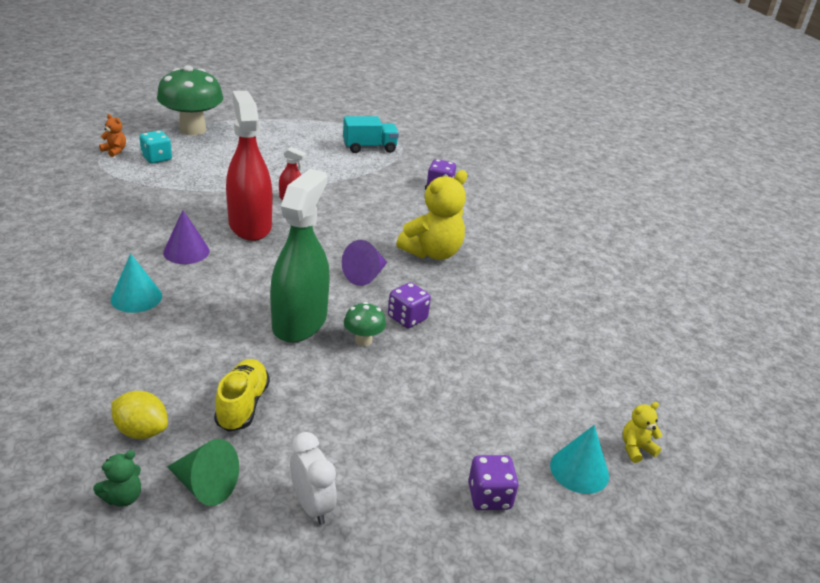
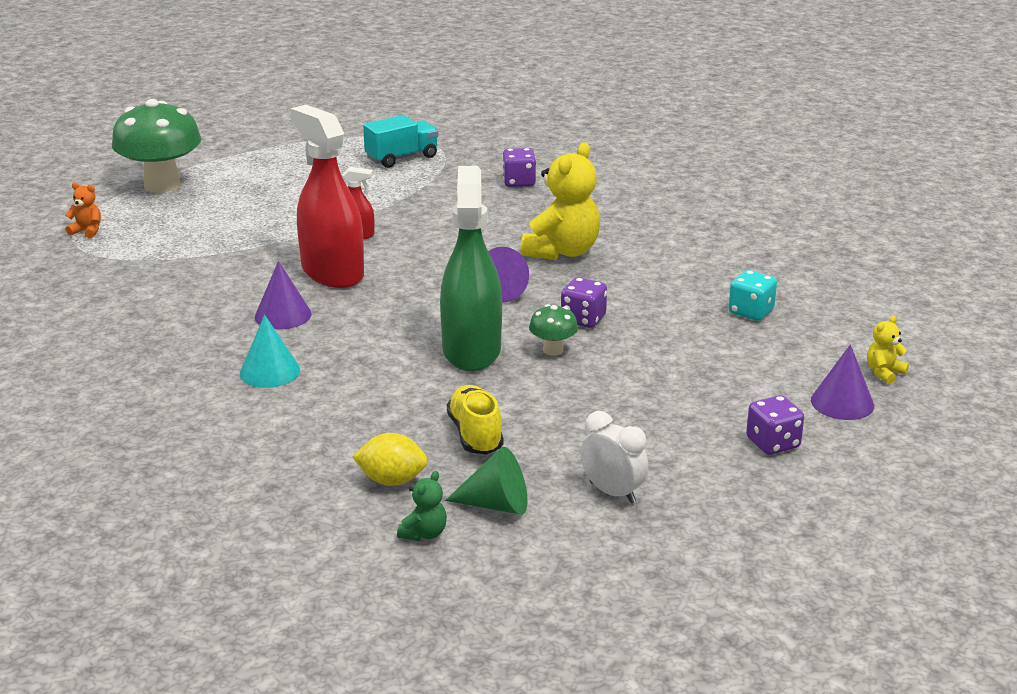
camera: 15 degrees left, 5 degrees down
turquoise dice [139,130,172,163] -> turquoise dice moved to [728,270,777,321]
turquoise cone [550,425,609,494] -> purple cone [811,344,874,420]

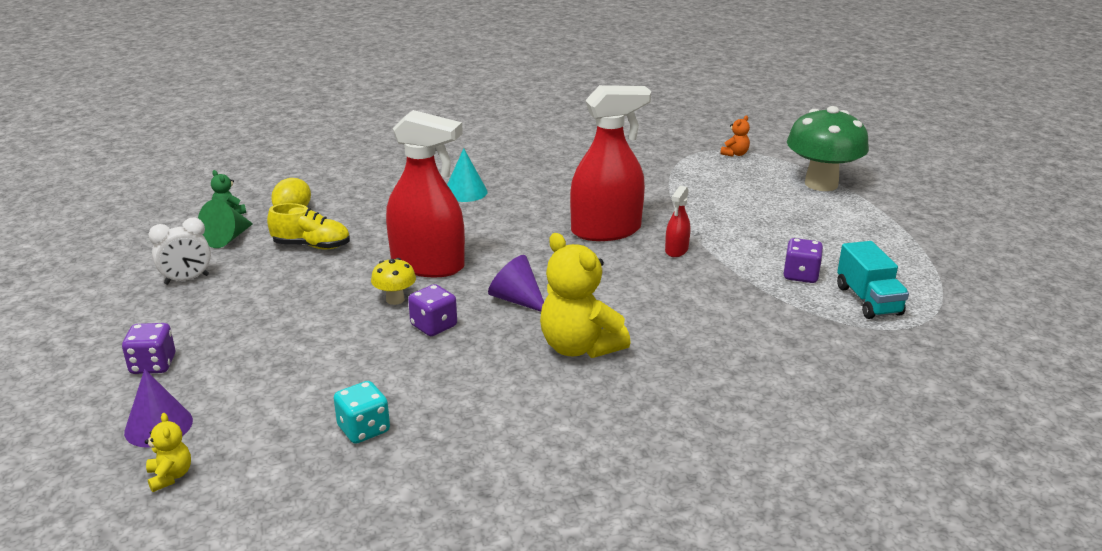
camera: 110 degrees right, 0 degrees up
purple cone [255,261,312,329] -> none
green spray bottle [440,166,502,371] -> red spray bottle [386,110,465,277]
purple dice [502,148,536,187] -> purple dice moved to [784,238,823,283]
green mushroom [529,304,578,356] -> yellow mushroom [371,258,416,305]

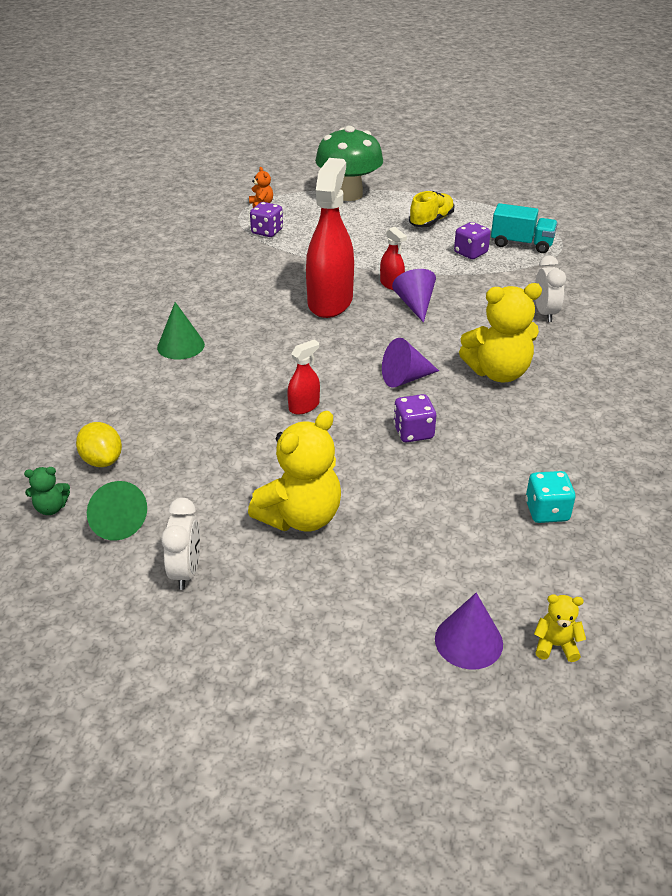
camera: 60 degrees left, 10 degrees up
purple dice [122,323,175,374] -> purple dice moved to [250,202,283,237]
yellow shoe [267,203,350,249] -> yellow shoe moved to [409,191,455,227]
yellow mushroom [371,258,416,305] -> none
red spray bottle [386,110,465,277] -> red spray bottle [287,340,320,415], size x0.45
turquoise cone [447,148,488,202] -> green cone [157,302,205,360]
none -> yellow teddy bear [248,411,341,532]
none -> purple cone [392,269,436,323]
none -> white clock [535,255,566,322]

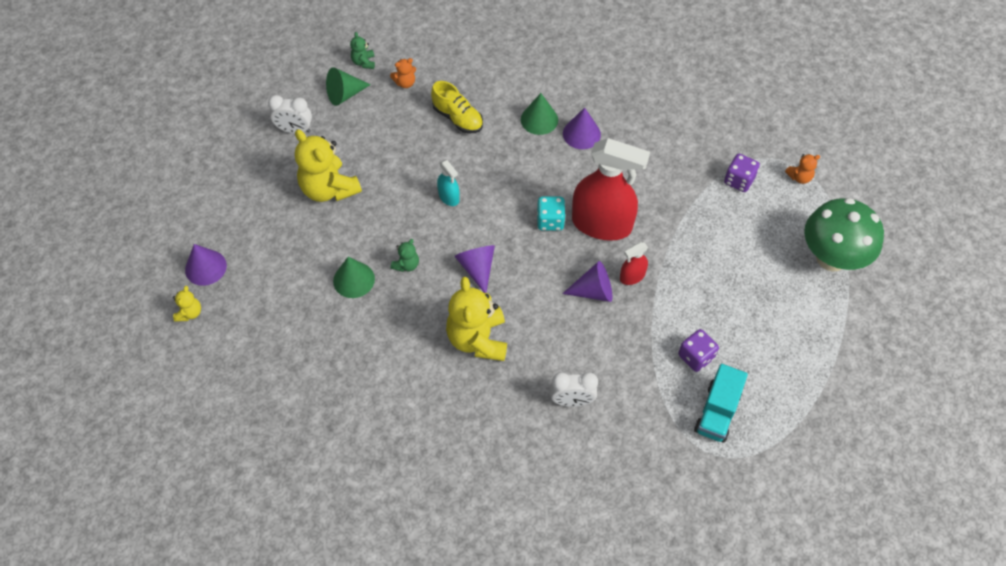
camera: 95 degrees right, 20 degrees up
yellow lemon [76,422,122,467] -> orange teddy bear [390,58,416,88]
red spray bottle [287,340,320,415] -> turquoise spray bottle [437,159,460,206]
purple dice [393,394,436,442] -> green teddy bear [391,239,419,272]
yellow shoe [409,191,455,227] -> yellow shoe moved to [431,81,483,133]
turquoise dice [525,471,576,523] -> turquoise dice moved to [537,197,566,231]
none -> green cone [333,257,375,298]
none -> purple cone [563,107,601,149]

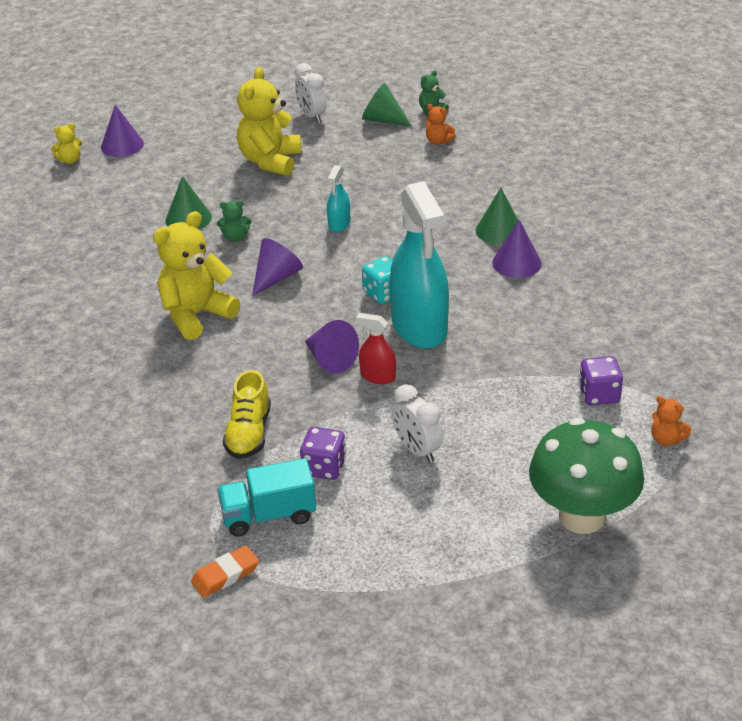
camera: 55 degrees right, 20 degrees down
yellow shoe [431,81,483,133] -> yellow shoe moved to [223,370,271,459]
white clock [550,372,598,407] -> white clock moved to [392,384,443,463]
red spray bottle [572,138,650,241] -> turquoise spray bottle [390,181,449,349]
none -> orange eraser [191,545,259,598]

